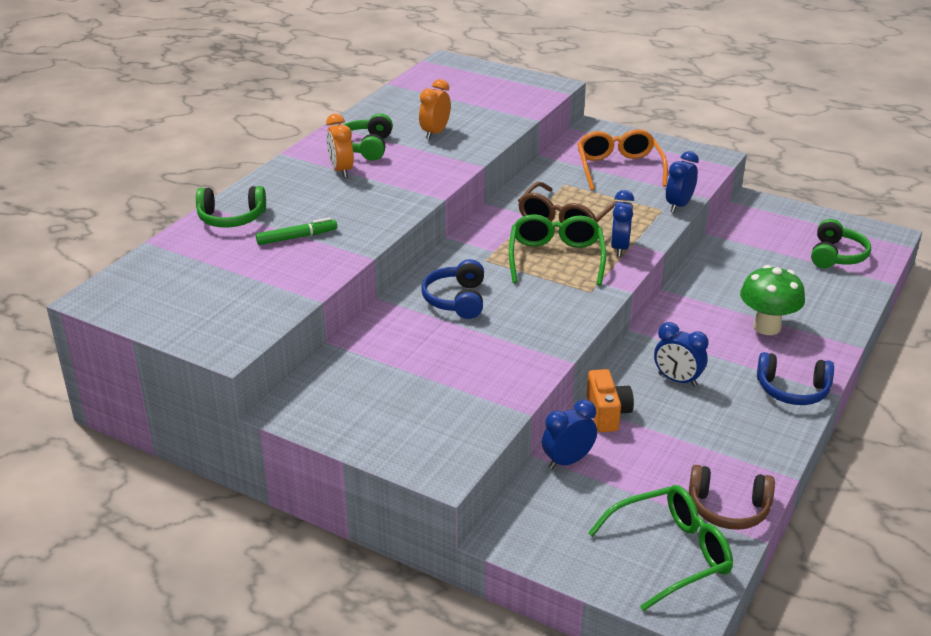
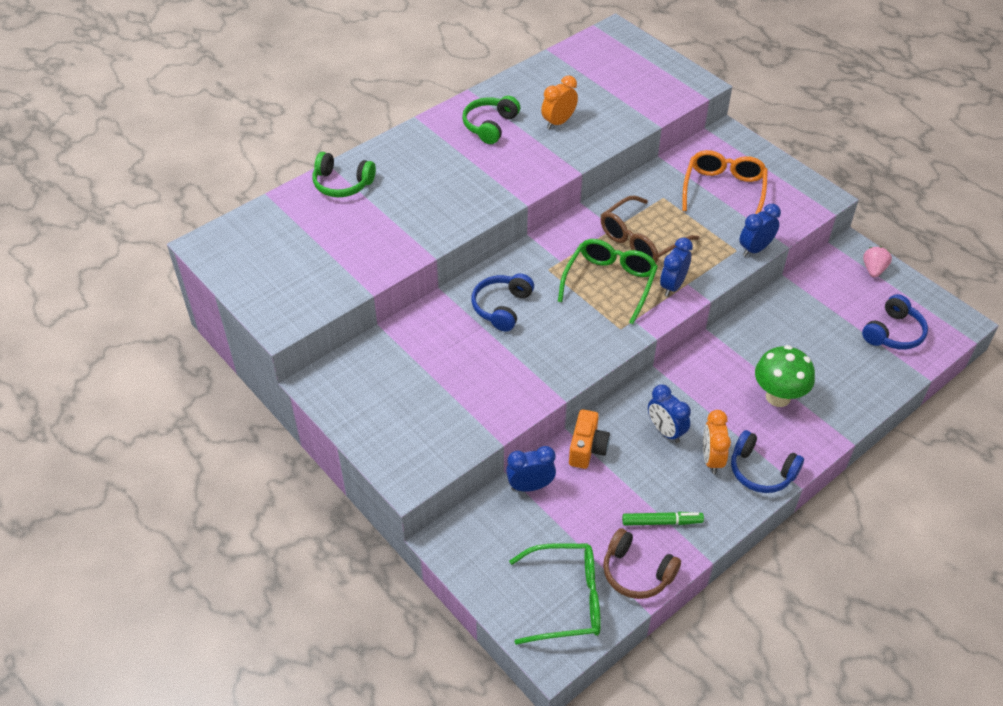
camera: 20 degrees right, 15 degrees up
green marker [256,218,337,245] -> green marker moved to [622,512,704,526]
orange clock [326,114,354,178] -> orange clock moved to [703,410,731,474]
green headphones [811,219,871,268] -> blue headphones [862,294,928,350]
none -> pink strawberry [863,246,892,277]

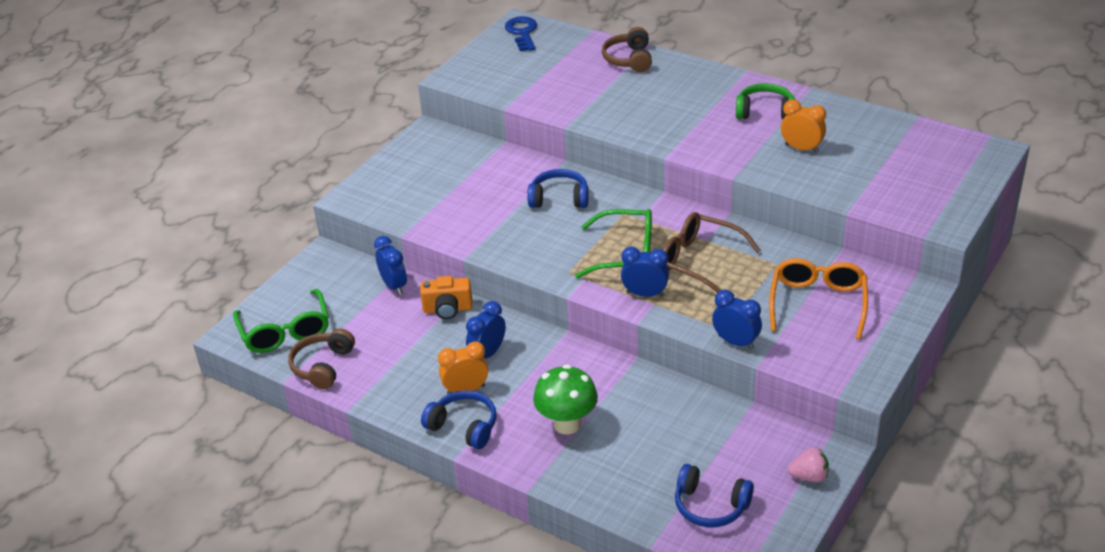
camera: 75 degrees right, 10 degrees down
green headphones [313,152,376,197] -> brown headphones [602,27,652,72]
green marker [622,512,704,526] -> none
orange glasses [682,150,768,214] -> orange glasses turned 75 degrees counterclockwise [769,258,868,339]
blue headphones [731,430,804,493] -> blue headphones turned 105 degrees clockwise [421,390,497,449]
none -> blue key [505,16,537,51]

